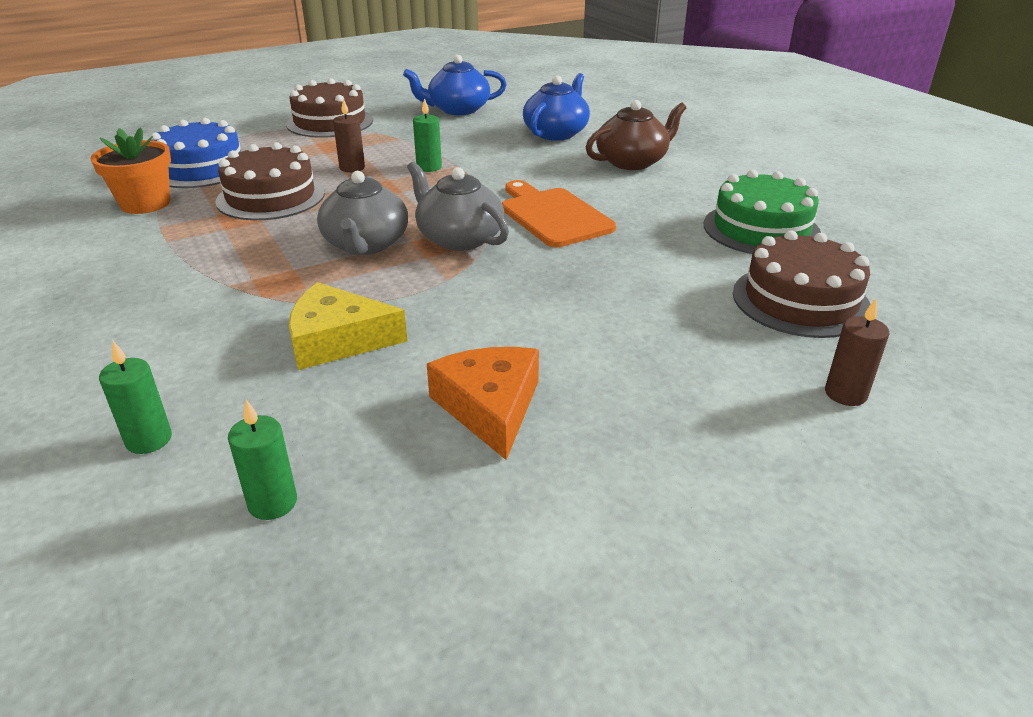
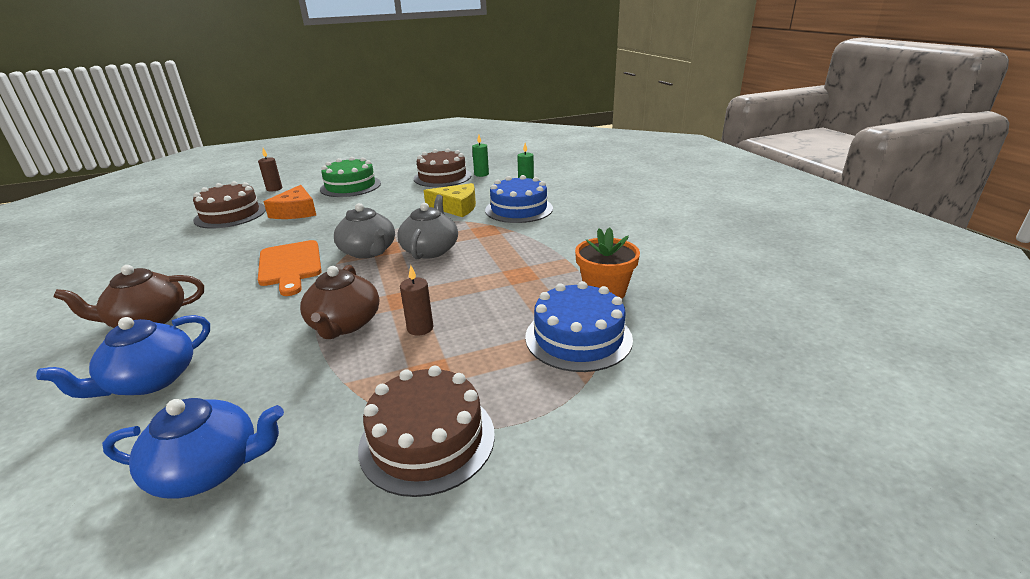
camera: 170 degrees left, 5 degrees down
brown cake [216,142,325,220] -> brown cake moved to [414,148,471,187]
green candle [413,98,442,172] -> brown teapot [300,265,379,339]
orange cheese [427,347,539,460] -> orange cheese moved to [264,185,316,219]
green cake [704,170,821,254] -> green cake moved to [320,157,381,197]
none -> blue cake [485,175,553,223]

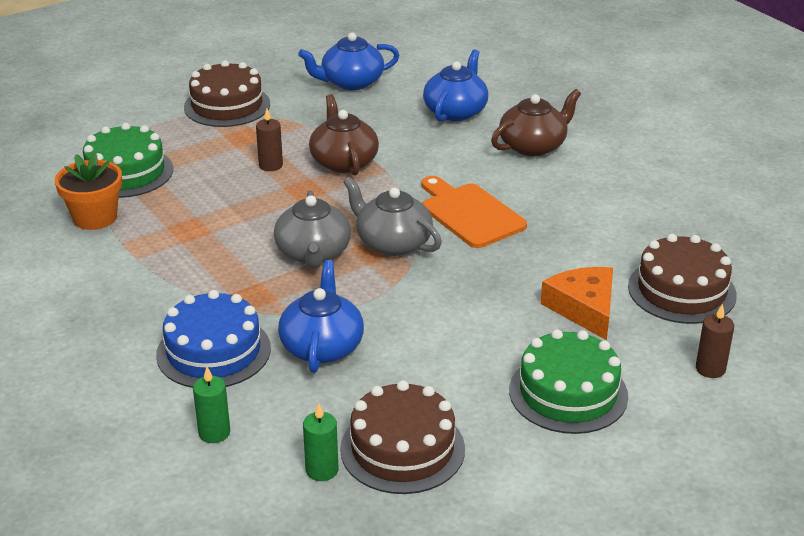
camera: 165 degrees right, 5 degrees up
yellow cheese [424,183,476,217] -> blue teapot [278,260,364,373]
blue cake [525,281,633,372] -> green cake [83,123,173,198]

